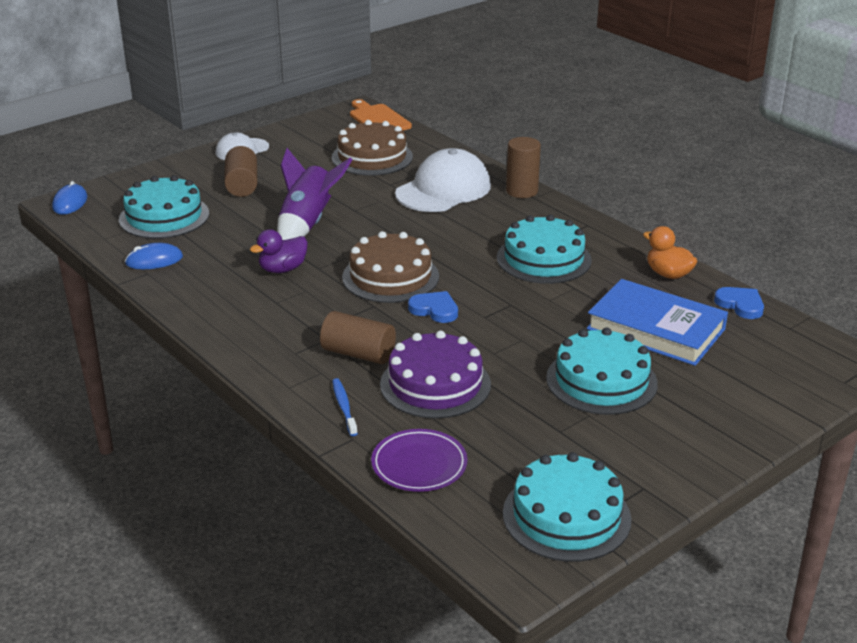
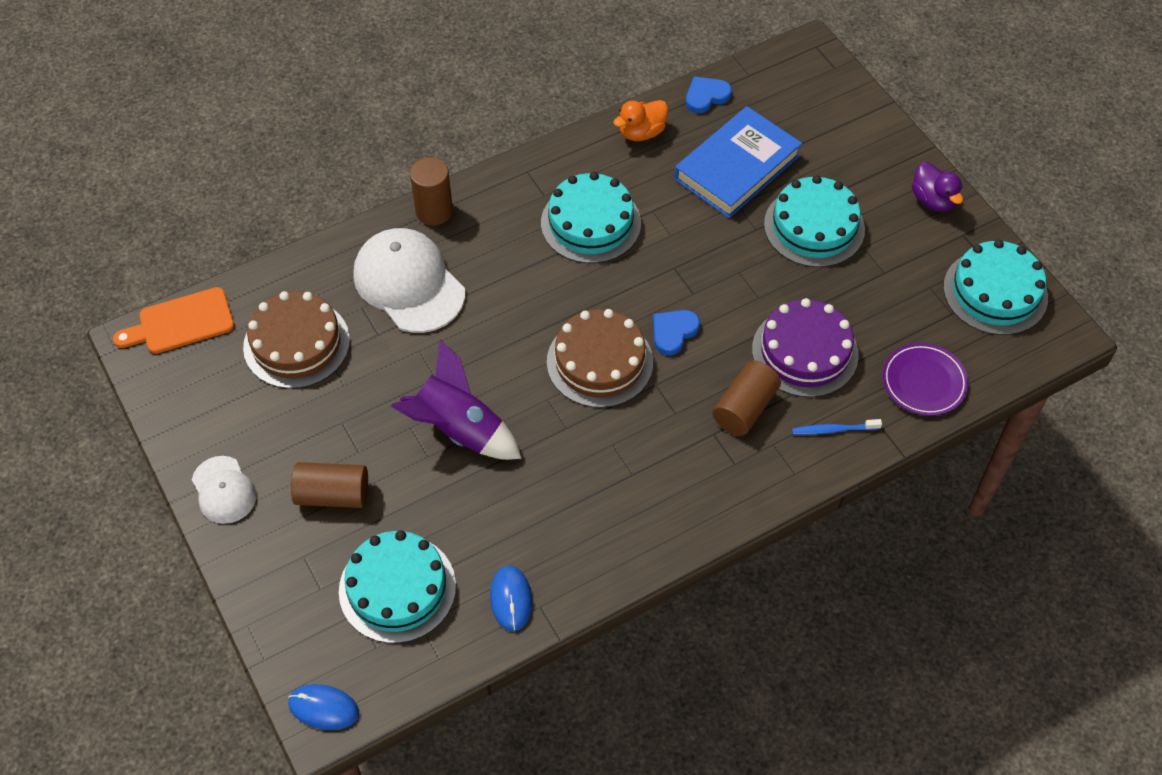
camera: 80 degrees left, 25 degrees up
purple duck [250,229,308,273] -> purple duck moved to [912,162,963,212]

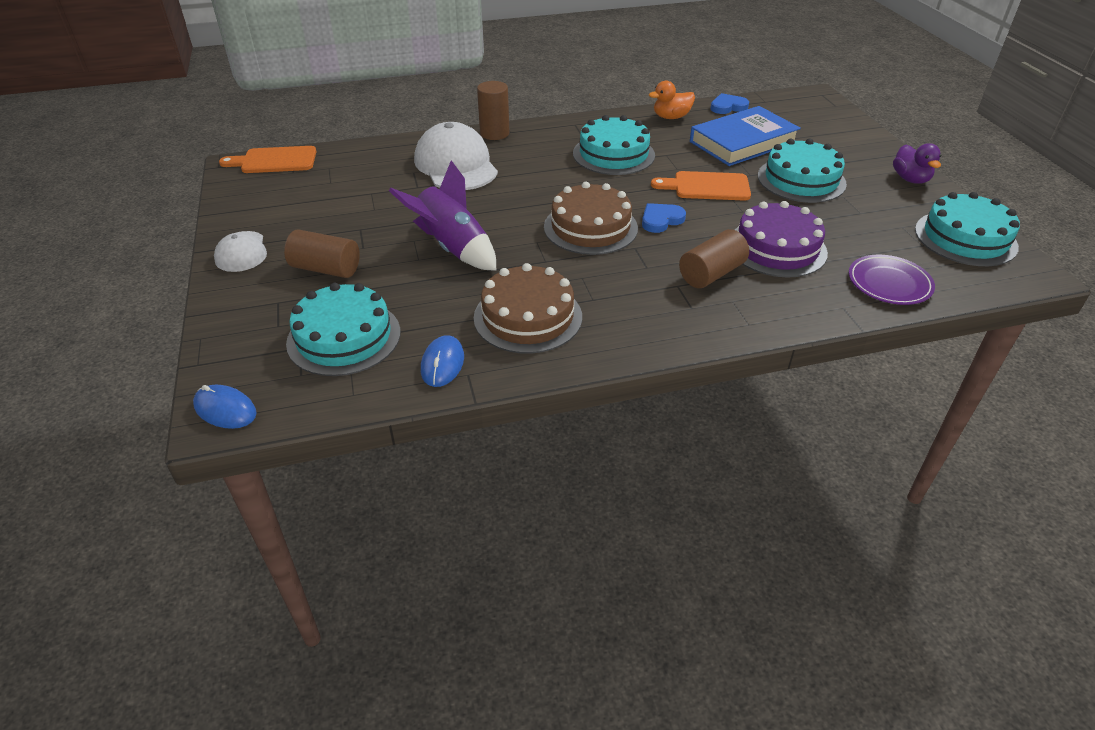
camera: 15 degrees right, 15 degrees down
brown cake [243,291,350,389] -> brown cake moved to [474,263,582,354]
blue toothbrush [792,419,882,435] -> none
none -> orange cutting board [651,171,751,201]

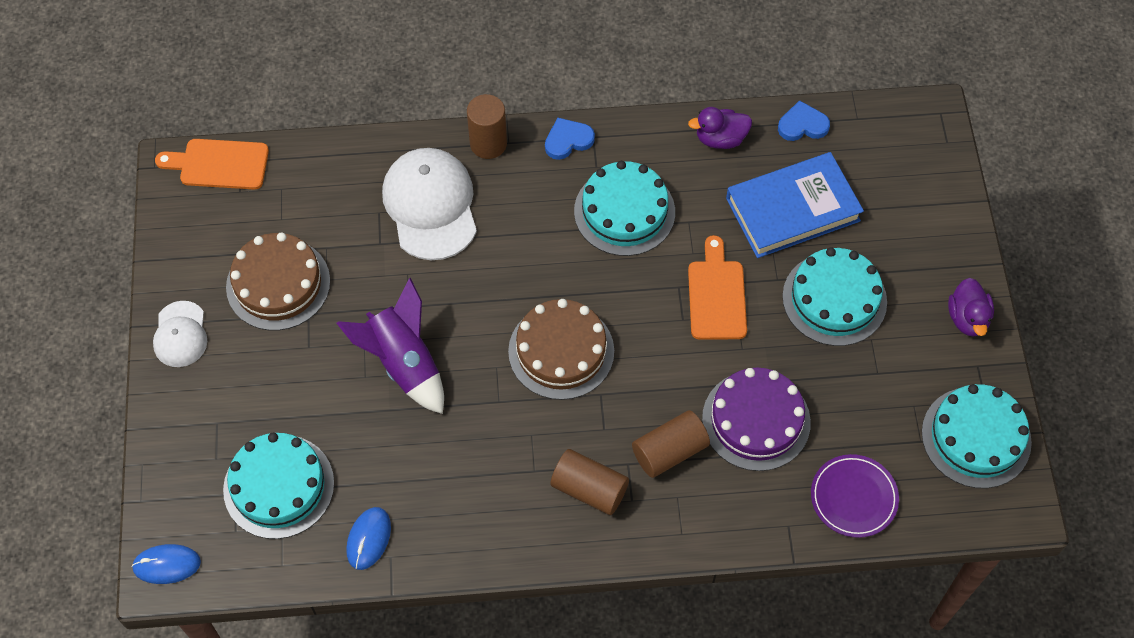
camera: 10 degrees right, 20 degrees up
blue mouse [193,385,257,429] -> blue mouse turned 45 degrees counterclockwise [131,544,201,584]
brown cylinder [284,229,360,278] -> brown cylinder moved to [550,449,629,515]
brown cake [474,263,582,354] -> brown cake moved to [226,232,330,330]
blue heart [642,203,686,233] -> blue heart moved to [545,118,595,160]
orange duck [649,81,695,119] -> purple duck [688,107,752,149]
orange cutting board [651,171,751,201] -> orange cutting board turned 75 degrees clockwise [688,235,747,340]

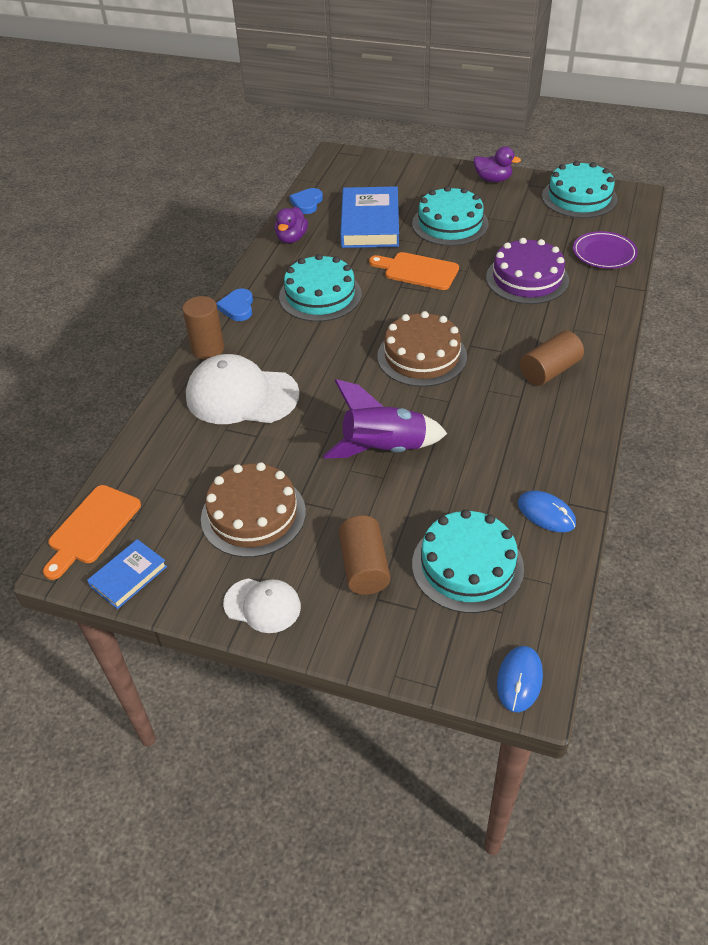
camera: 65 degrees left, 15 degrees down
brown cylinder [632,410,710,478] -> brown cylinder moved to [339,515,390,595]
none -> blue book [87,539,167,609]

